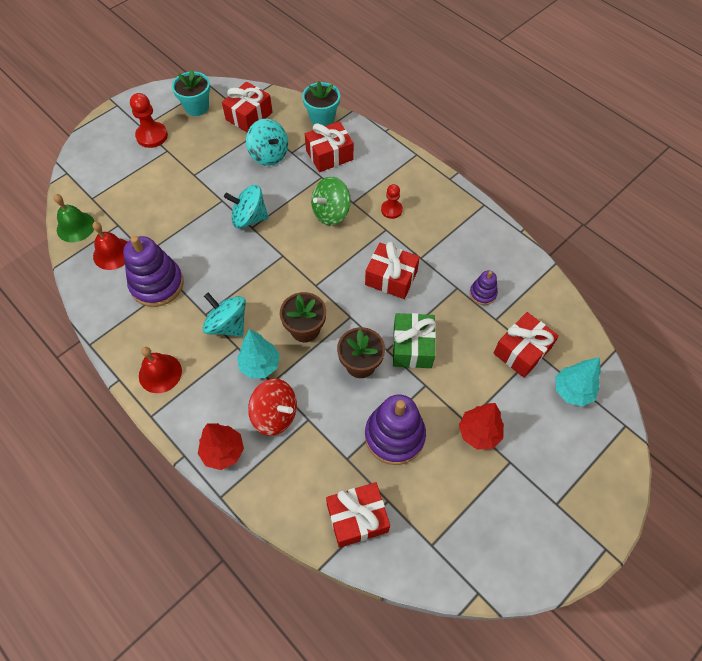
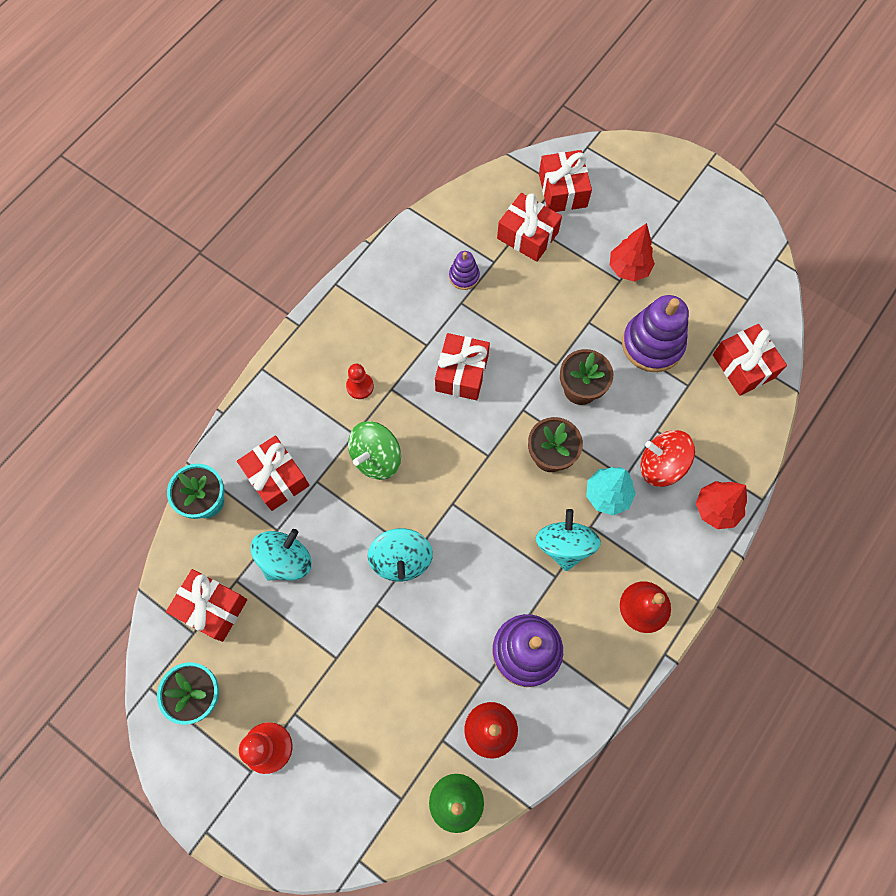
camera: 100 degrees left, 10 degrees up
turquoise spinning top [203,293,246,337] -> turquoise spinning top turned 150 degrees clockwise [536,509,601,571]
red spinning top [248,379,297,436] -> red spinning top turned 90 degrees counterclockwise [640,430,695,487]
green spinning top [311,177,351,225] -> green spinning top turned 90 degrees clockwise [348,421,401,480]
green gift [393,313,436,368] -> none
turquoise tree [555,357,601,407] -> red gift [539,150,592,212]

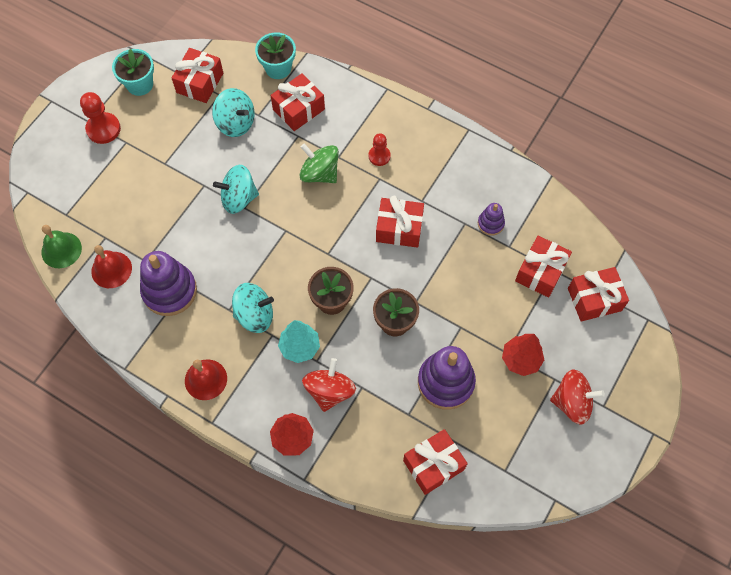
camera: 85 degrees right, 5 degrees down
none -> red spinning top [550,369,605,425]

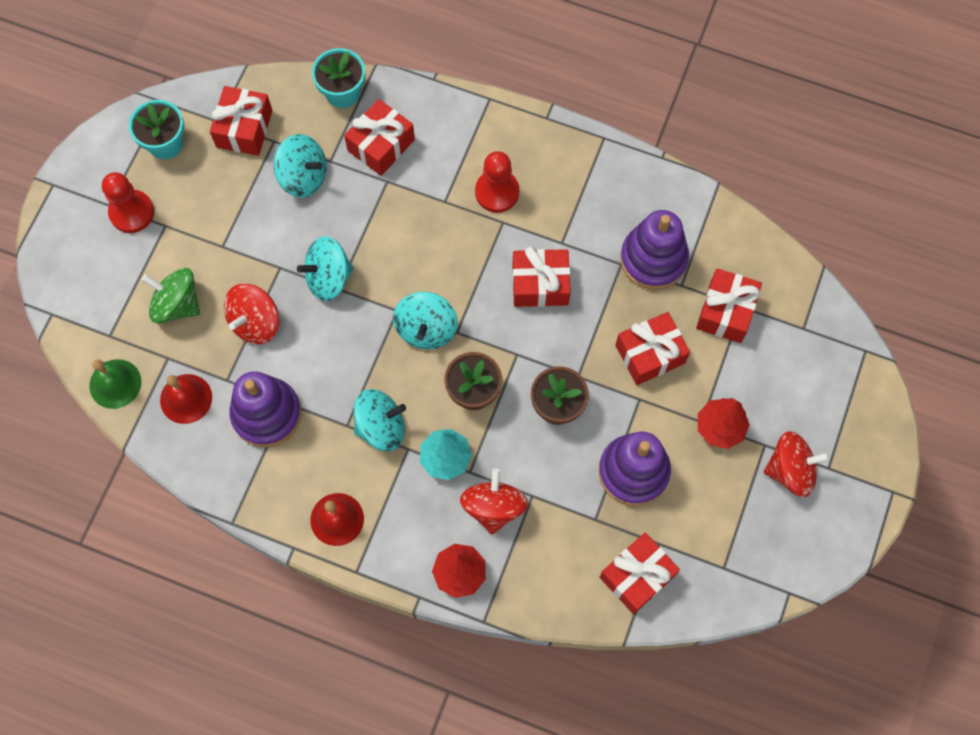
camera: 10 degrees left, 5 degrees up
green spinning top [299,143,339,183] -> green spinning top moved to [142,268,200,324]
red pawn [369,133,391,166] -> red pawn [475,151,519,213], size x1.55
purple stacking toy [478,203,505,236] -> purple stacking toy [620,210,689,290], size x1.98
red gift [568,267,629,322] -> red gift moved to [615,312,690,385]
none -> red spinning top [224,284,279,344]
none -> turquoise spinning top [393,292,458,349]

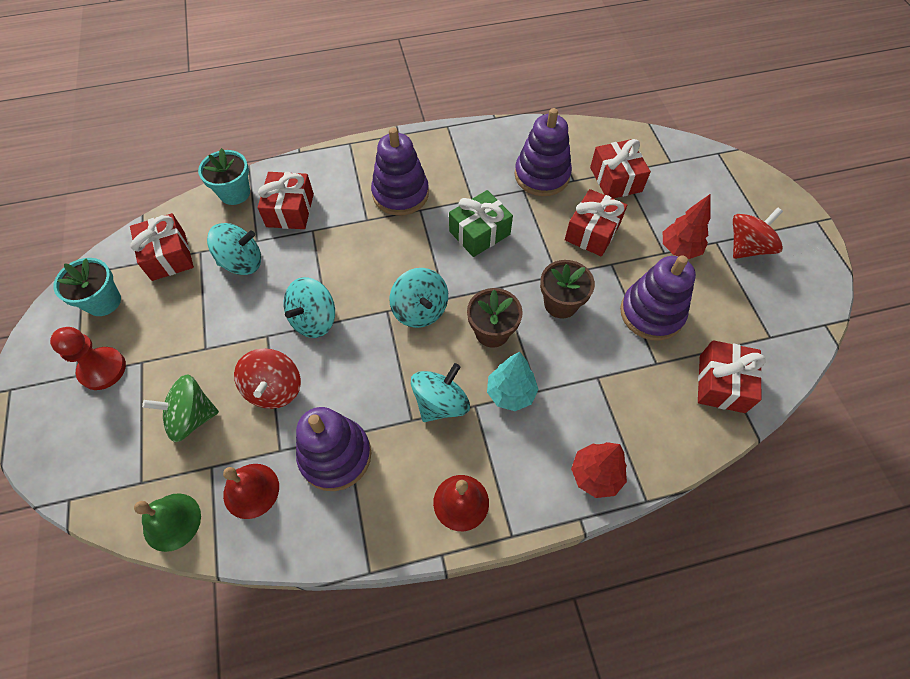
camera: 35 degrees left, 10 degrees down
red spinning top [460,469,528,534] -> none
red pawn [475,151,519,213] -> purple stacking toy [371,127,429,216]
red gift [512,247,571,307] -> green gift [449,190,513,257]

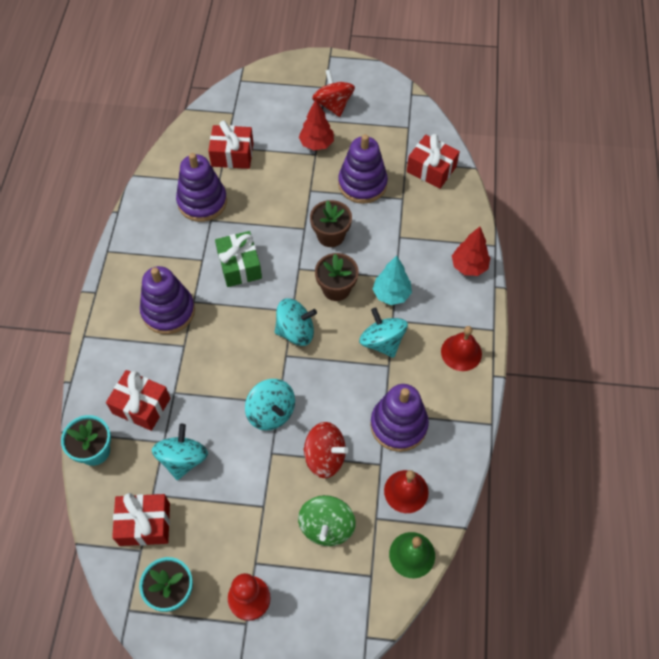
camera: 70 degrees left, 0 degrees up
red gift [565,189,627,256] -> none

